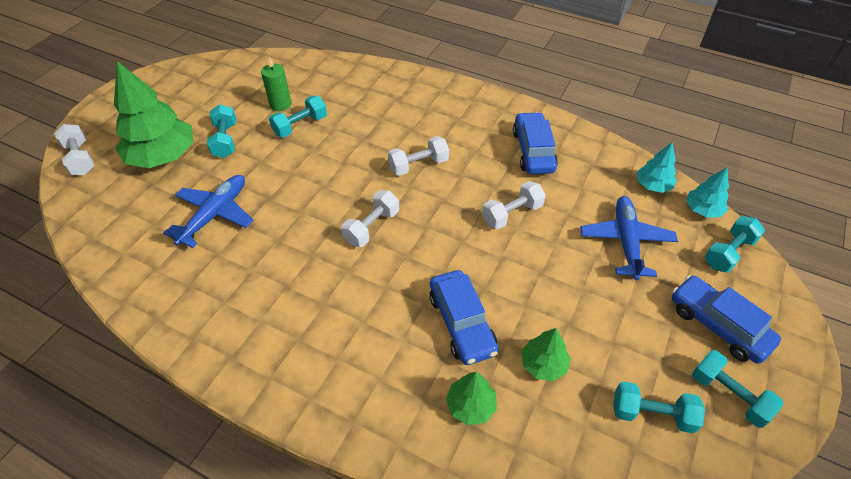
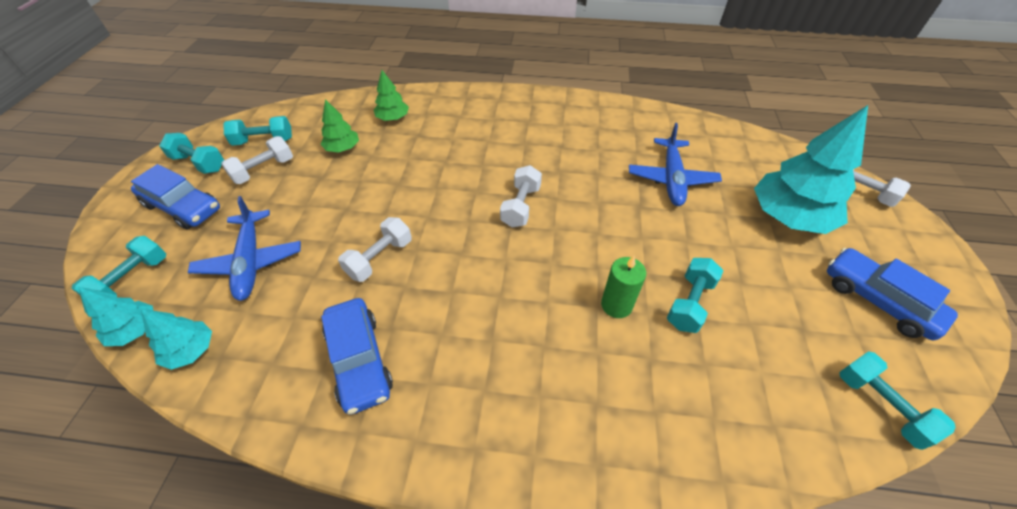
camera: 160 degrees right, 0 degrees up
green tree [114,61,193,168] -> turquoise tree [754,105,868,234]
turquoise dumbbell [207,104,236,158] -> turquoise dumbbell moved to [839,351,956,450]
green candle [261,57,291,111] -> green candle moved to [601,256,646,318]
white dumbbell [388,136,449,176] -> white dumbbell moved to [221,136,293,184]
blue car [429,270,498,365] -> blue car moved to [827,248,958,340]

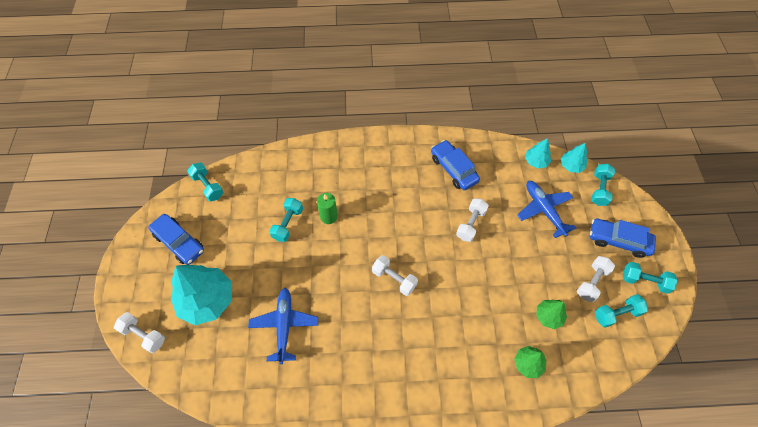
camera: 170 degrees right, 10 degrees up
white dumbbell [500,165,542,228] -> white dumbbell turned 60 degrees counterclockwise [372,255,418,296]

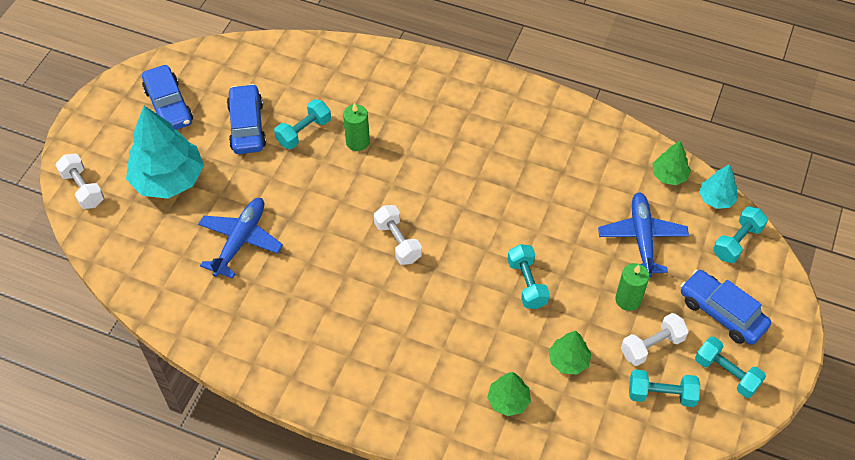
camera: 25 degrees right, 5 degrees down
turquoise dumbbell [187,163,223,201] -> turquoise dumbbell moved to [507,244,550,309]
blue car [431,140,480,190] -> blue car moved to [227,84,266,154]
white dumbbell [456,198,489,242] -> none
turquoise tree [525,138,551,169] -> green tree [653,141,691,185]
none -> green candle [615,263,649,311]

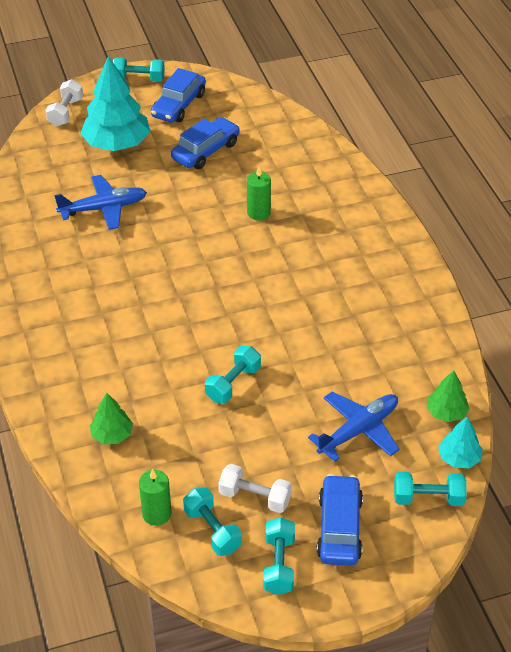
camera: 50 degrees right, 10 degrees down
turquoise dumbbell [274,99,331,149] -> turquoise dumbbell moved to [113,57,165,82]
white dumbbell [374,205,422,265] -> none
green tree [549,331,591,375] -> none
green candle [615,263,649,311] -> green candle moved to [139,469,172,526]

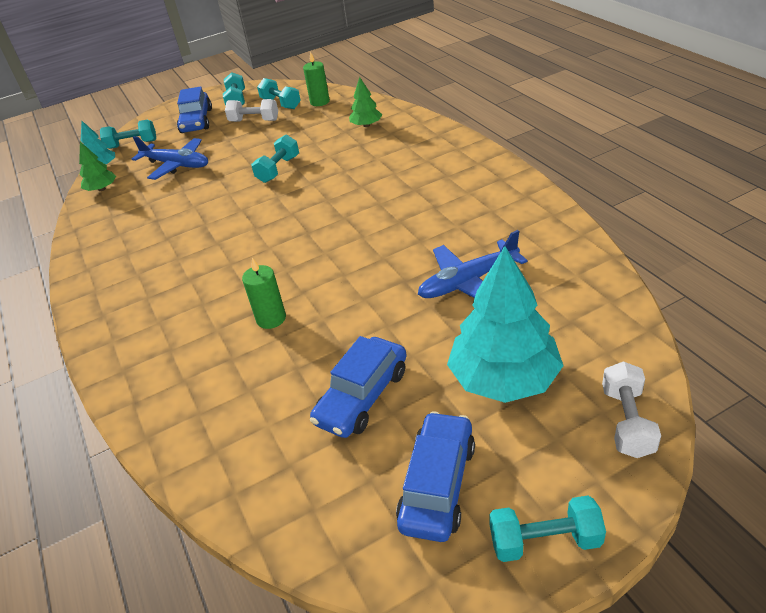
camera: 175 degrees right, 5 degrees down
blue plane [308,392,400,462] -> blue plane turned 105 degrees counterclockwise [132,136,208,180]

